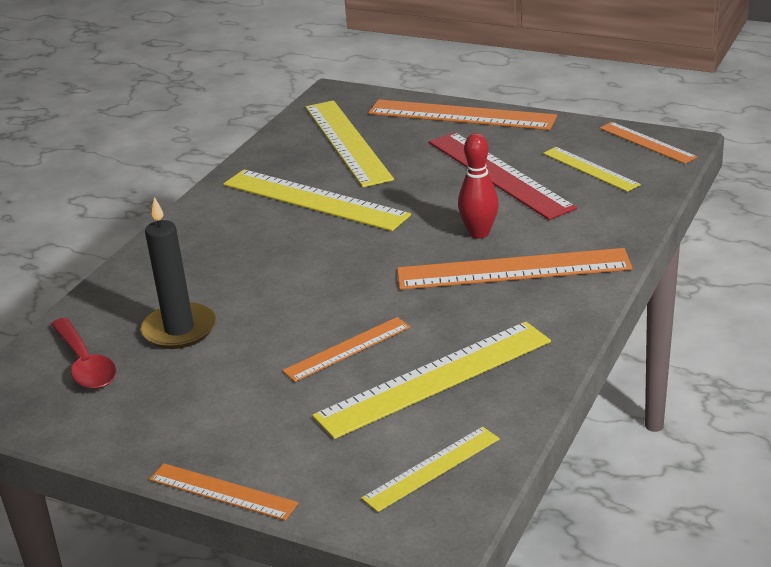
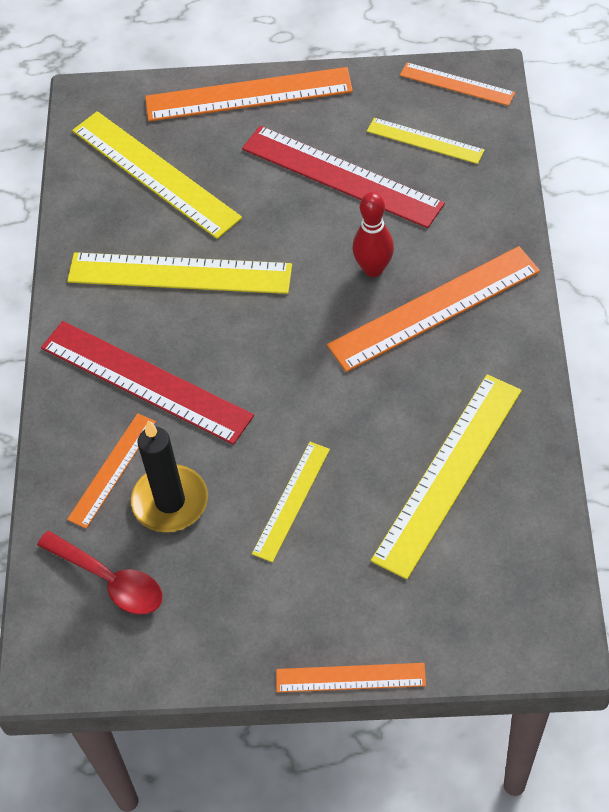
camera: 25 degrees left, 25 degrees up
orange ruler [282,317,410,382] -> orange ruler moved to [67,413,156,529]
yellow ruler [361,427,500,512] -> yellow ruler moved to [252,442,330,562]
none -> red ruler [41,321,254,445]

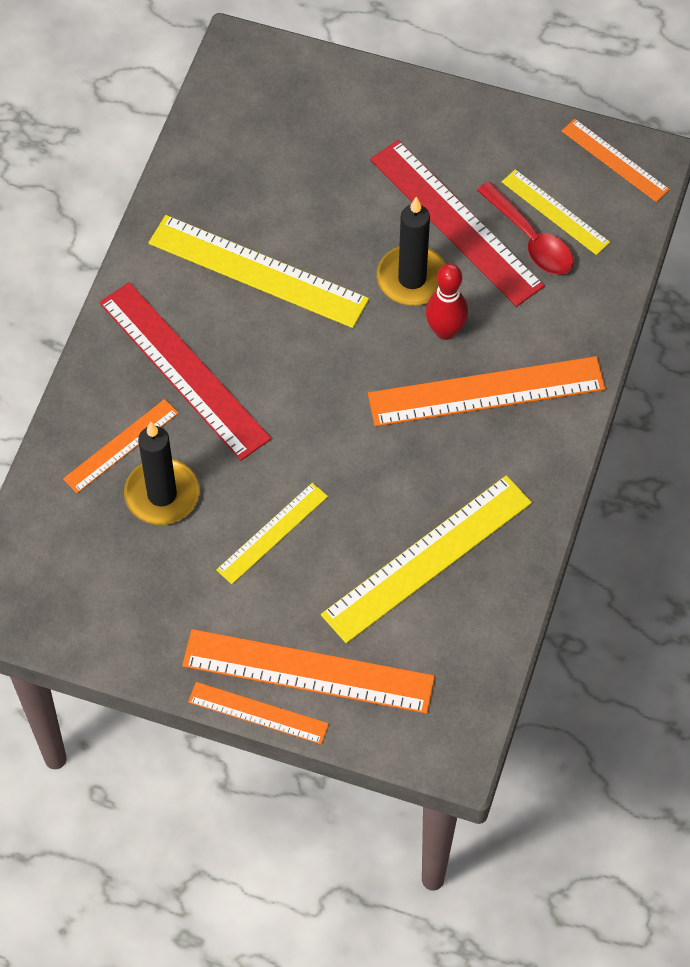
camera: 15 degrees right, 5 degrees up
red spoon [37,531,162,615] -> red spoon moved to [477,182,573,275]
yellow ruler [72,111,242,239] -> none
orange ruler [145,67,353,122] -> orange ruler moved to [182,629,435,714]
none -> black candle [377,197,445,306]

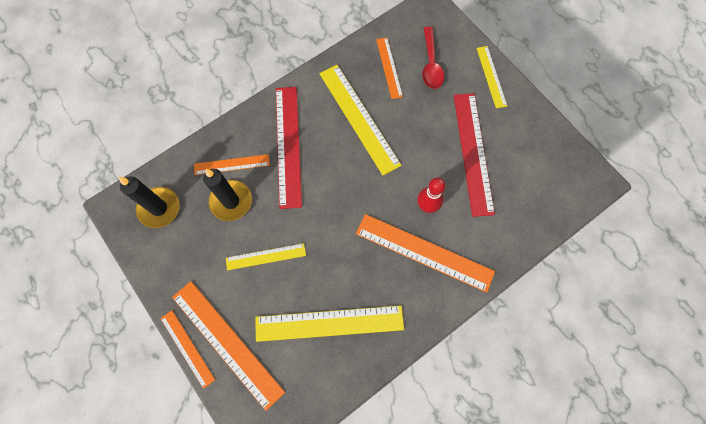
camera: 35 degrees right, 10 degrees up
black candle [377,197,445,306] -> black candle moved to [119,176,179,228]
red spoon [477,182,573,275] -> red spoon moved to [422,27,444,89]
yellow ruler [502,169,610,255] -> yellow ruler moved to [477,46,507,108]
orange ruler [562,119,670,202] -> orange ruler moved to [376,38,403,99]

